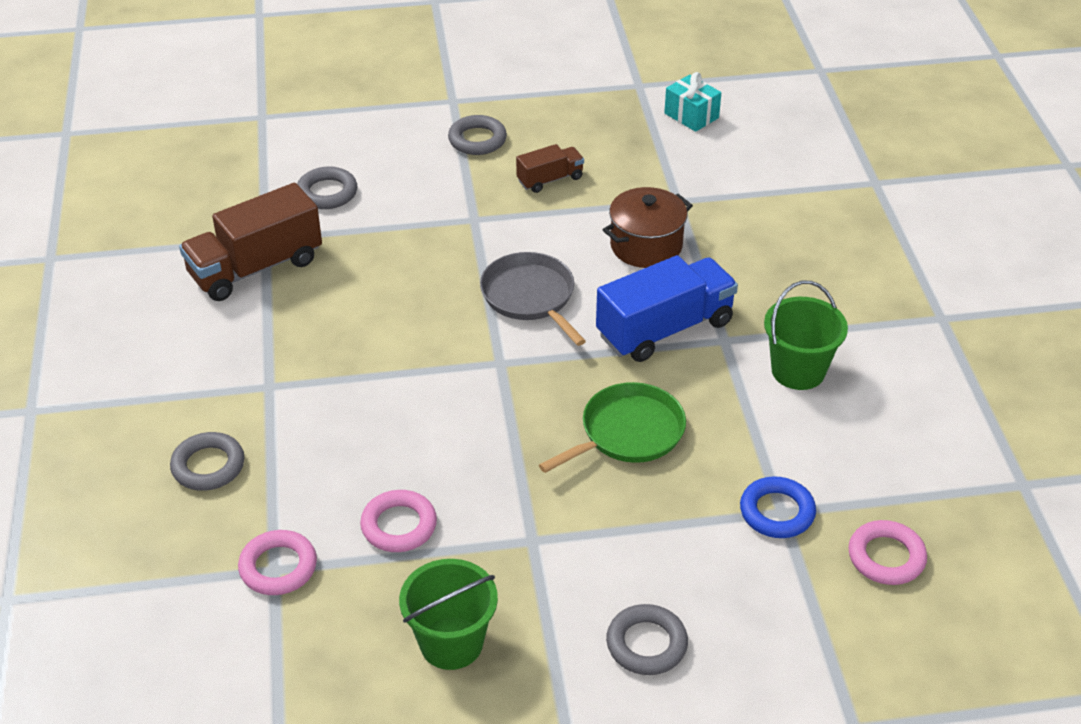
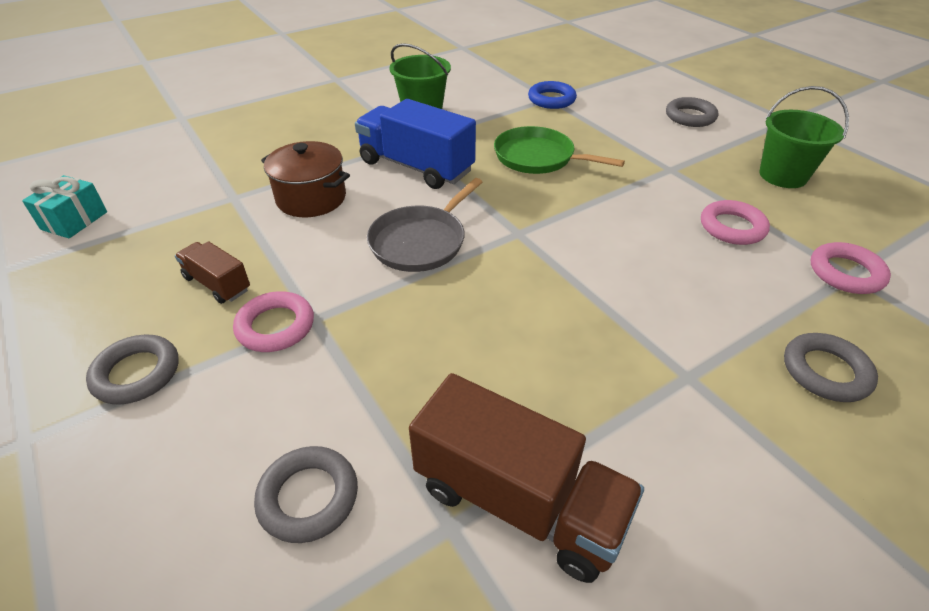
camera: 115 degrees left, 0 degrees up
pink ring [848,520,927,585] -> pink ring moved to [233,291,314,352]

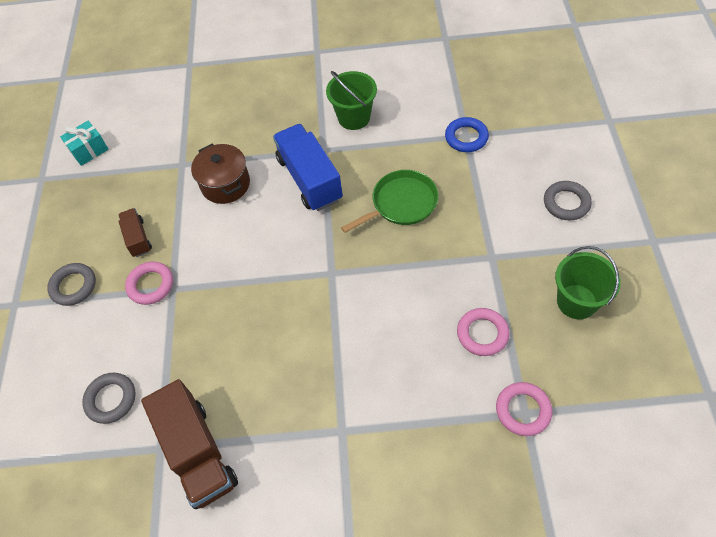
camera: 35 degrees right, 15 degrees up
grey pan [367,178,482,272] -> none
green pan [494,126,625,174] -> green pan turned 90 degrees clockwise [341,170,439,233]
grey ring [784,333,878,402] -> none

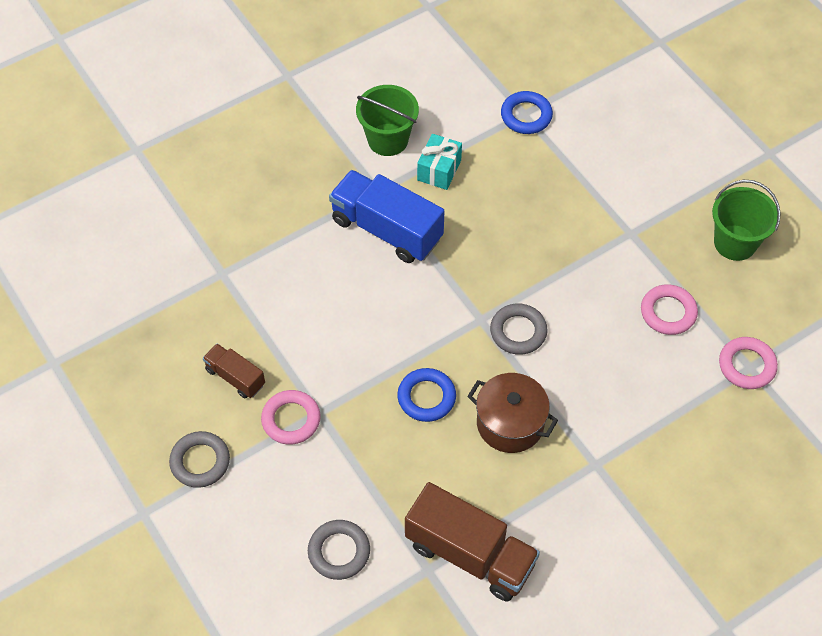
camera: 35 degrees left, 0 degrees up
turquoise gift [60,121,109,166] -> turquoise gift moved to [417,134,462,190]
brown pot [191,144,250,204] -> brown pot moved to [467,373,558,453]
green pan [341,170,439,233] -> none
grey ring [544,181,592,220] -> grey ring moved to [490,304,548,355]
none -> blue ring [397,368,456,422]

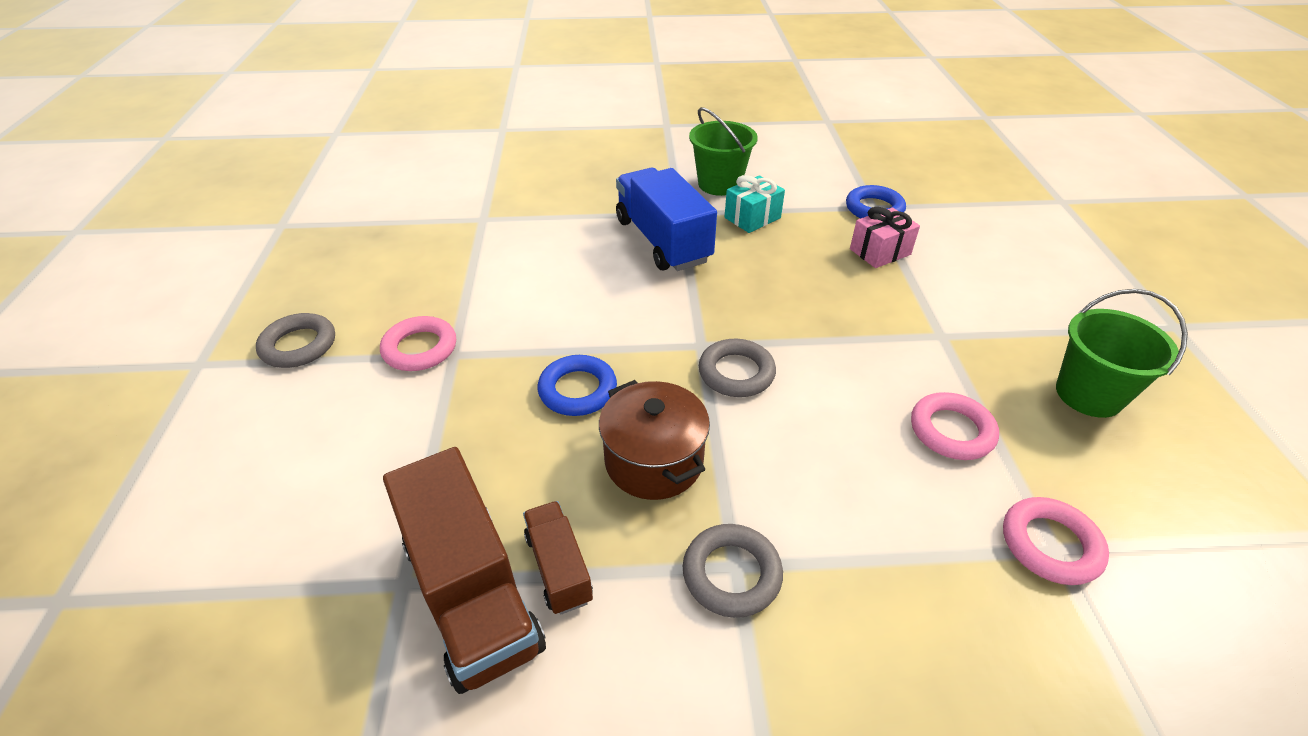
camera: 30 degrees right, 15 degrees down
brown truck [203,343,265,398] -> brown truck moved to [523,501,593,614]
grey ring [308,520,370,580] -> grey ring moved to [683,524,783,618]
none -> pink gift [850,207,920,268]

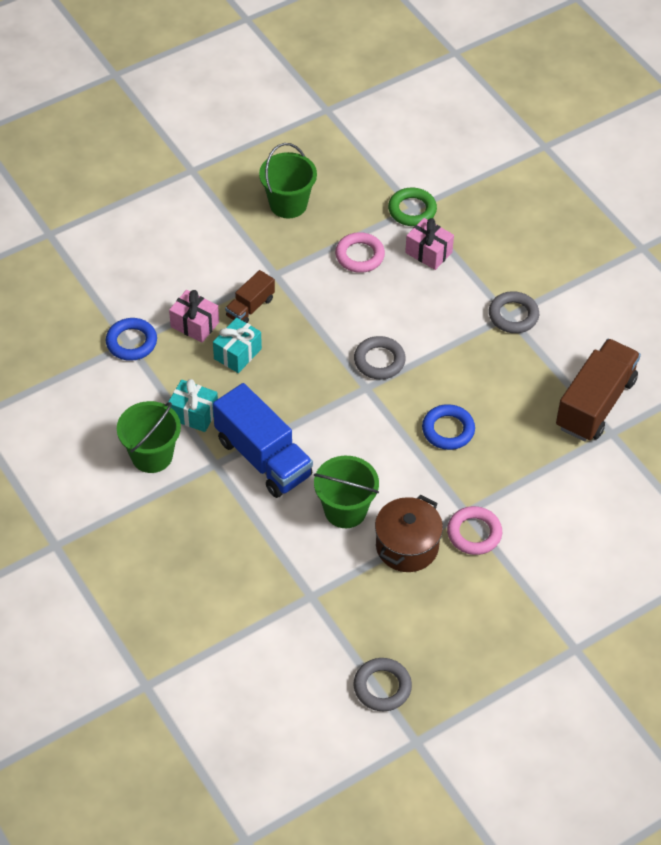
camera: 120 degrees left, 10 degrees up
grey ring [256,313,335,368] -> grey ring moved to [354,658,412,711]
brown truck [523,501,593,614] -> brown truck moved to [225,270,275,323]
brown pot [599,380,710,500] -> brown pot moved to [375,495,443,572]
blue truck [616,168,717,271] -> blue truck turned 75 degrees counterclockwise [213,383,313,498]
pink ring [1003,497,1109,585] -> green ring [388,188,437,226]
none -> turquoise gift [213,317,262,373]
none -> green bucket [314,456,379,528]
none -> pink gift [405,218,454,270]

